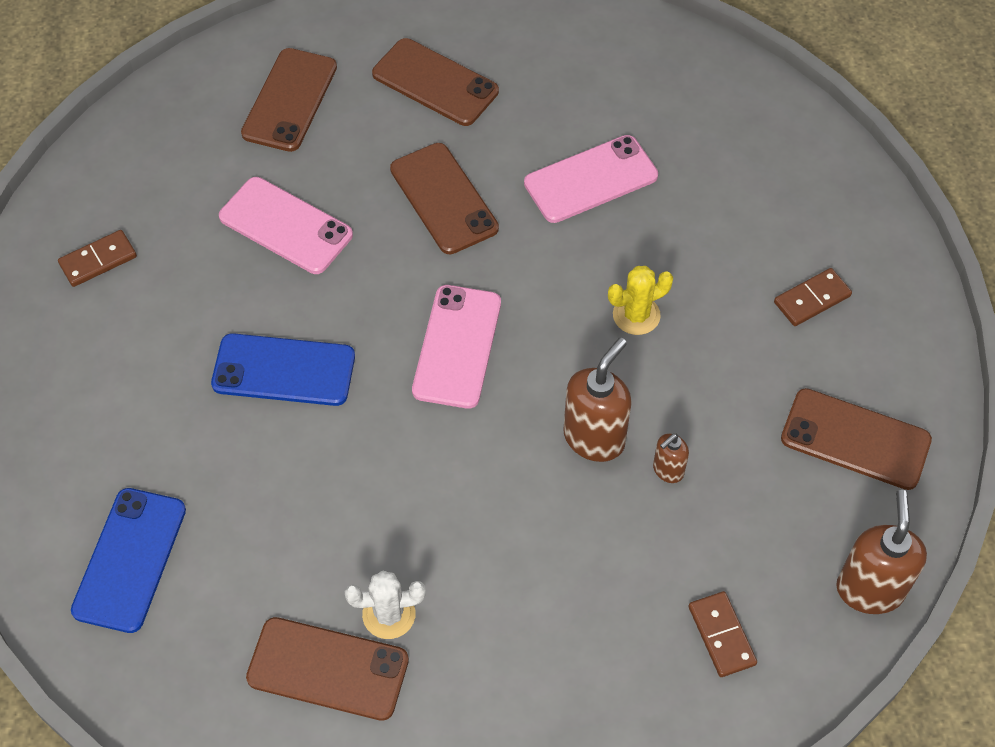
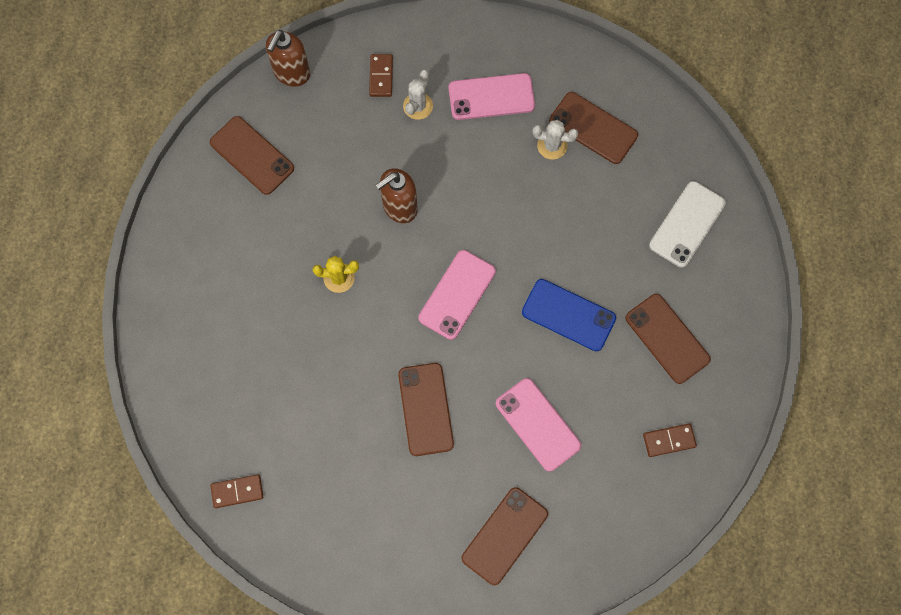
camera: 160 degrees left, 15 degrees up
blue phone [71,488,186,633] -> white phone [649,181,726,268]
brown phone [372,38,499,126] -> brown phone moved to [625,294,711,384]
pink phone [524,135,658,223] -> pink phone moved to [448,73,535,120]
brown soap dispenser [653,434,689,483] -> none
brown domino [774,268,852,326] -> brown domino moved to [210,474,263,508]
none -> white cactus [403,70,433,120]

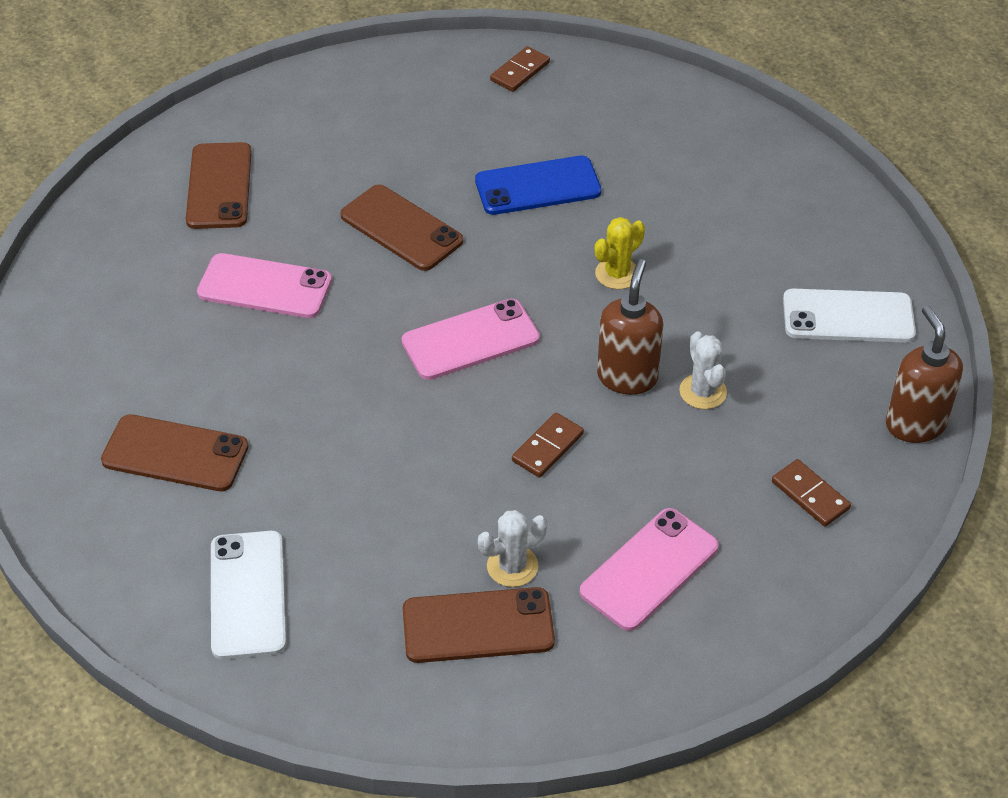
camera: 140 degrees right, 25 degrees down
brown phone [210,116,294,195] -> white phone [783,289,916,343]
white cactus [403,70,433,120] -> white cactus moved to [680,332,727,409]
pink phone [418,250,496,340] -> pink phone turned 75 degrees clockwise [401,299,540,380]
blue phone [522,279,616,351] -> blue phone moved to [475,156,601,215]
brown domino [643,423,697,457] -> brown domino moved to [512,413,584,478]

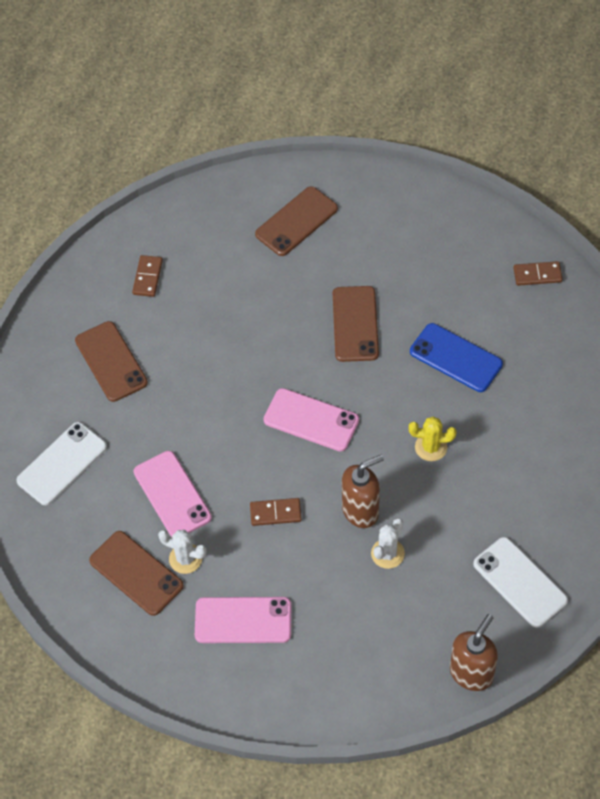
camera: 50 degrees right, 10 degrees up
pink phone [197,253,332,318] -> pink phone moved to [134,451,212,537]
brown domino [772,459,851,527] -> brown domino moved to [132,255,163,297]

